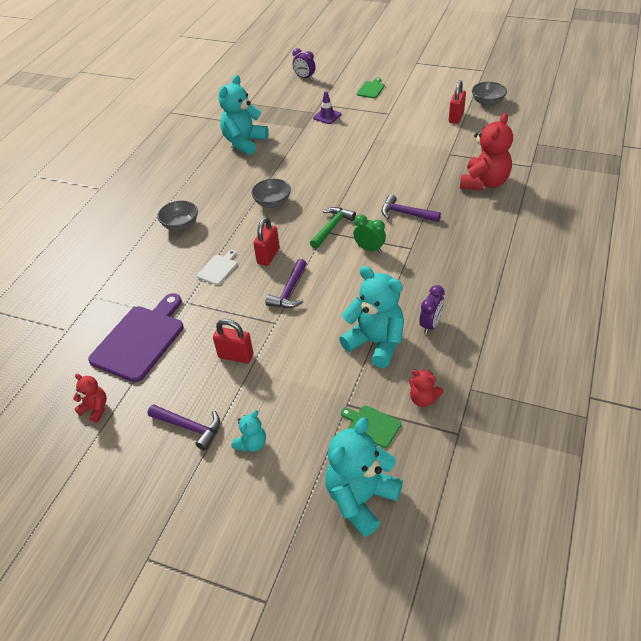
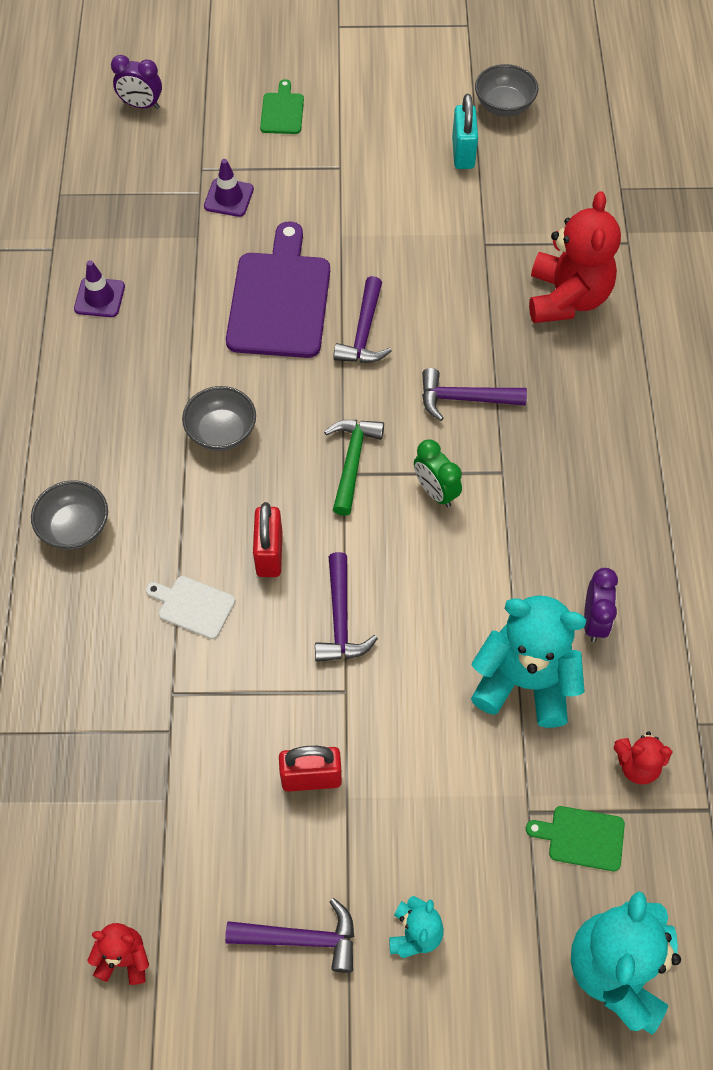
camera: 25 degrees left, 15 degrees up
purple cutting board [88,293,184,382] -> purple cutting board moved to [226,221,330,358]
white cutting board [197,250,237,285] -> white cutting board turned 75 degrees counterclockwise [146,576,235,639]
turquoise teddy bear [218,75,269,155] -> purple traffic cone [74,260,125,317]
green clock [353,215,386,253] -> green clock turned 135 degrees counterclockwise [414,440,462,508]
red padlock [449,80,466,124] -> turquoise padlock [452,94,478,169]
none -> purple hammer [333,276,392,363]

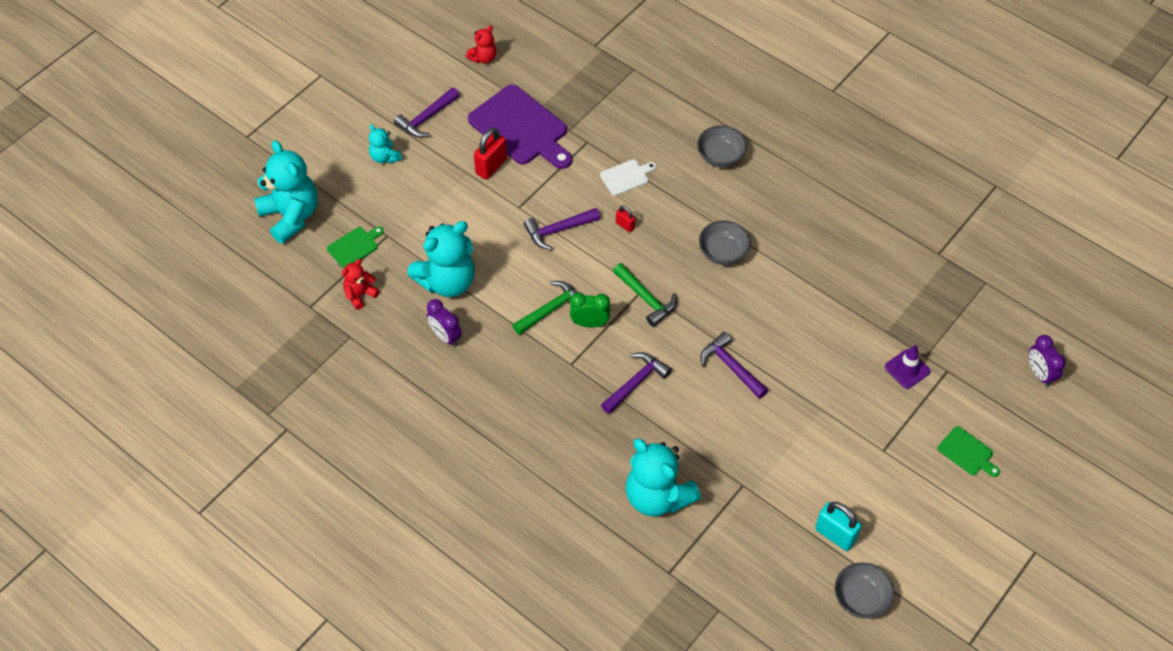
camera: 130 degrees right, 5 degrees down
purple traffic cone [74,260,125,317] -> none
purple clock [111,55,162,109] -> purple clock turned 75 degrees counterclockwise [1029,335,1066,387]
purple cutting board [226,221,330,358] -> purple cutting board moved to [468,85,572,169]
red padlock [253,502,283,577] -> red padlock [616,206,635,232], size x0.54
purple hammer [315,552,378,662] -> purple hammer turned 60 degrees counterclockwise [524,208,600,250]
red teddy bear [529,191,621,323] -> turquoise teddy bear [626,438,701,516]
none -> green hammer [512,281,579,335]

